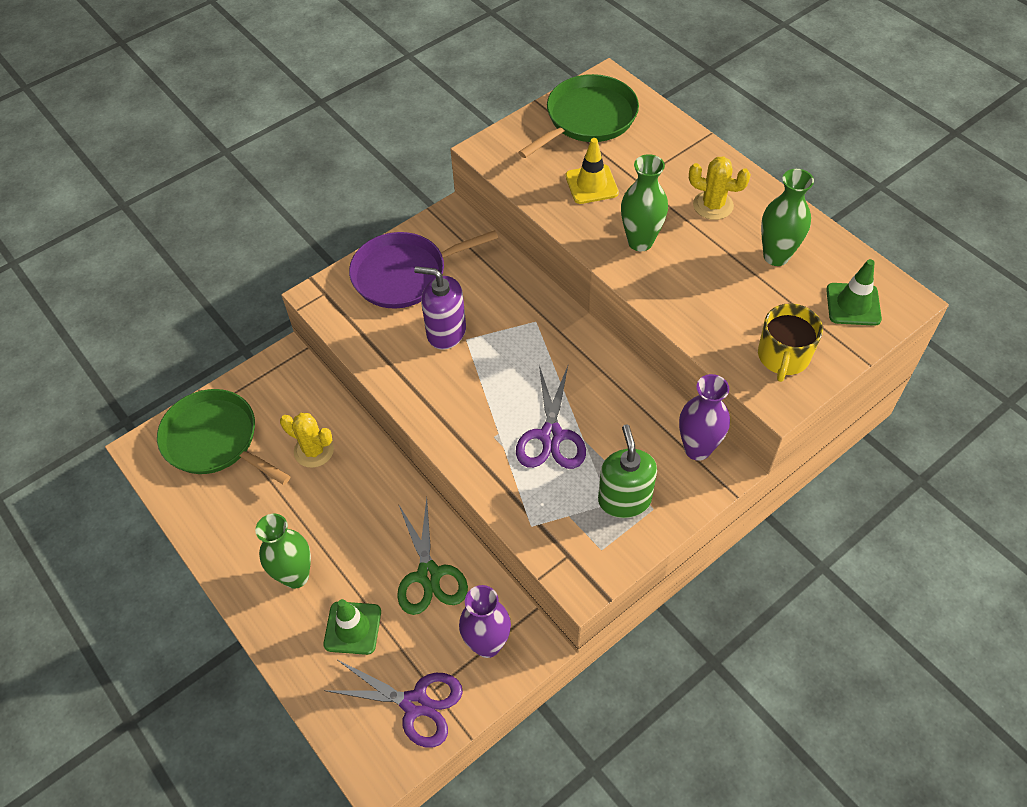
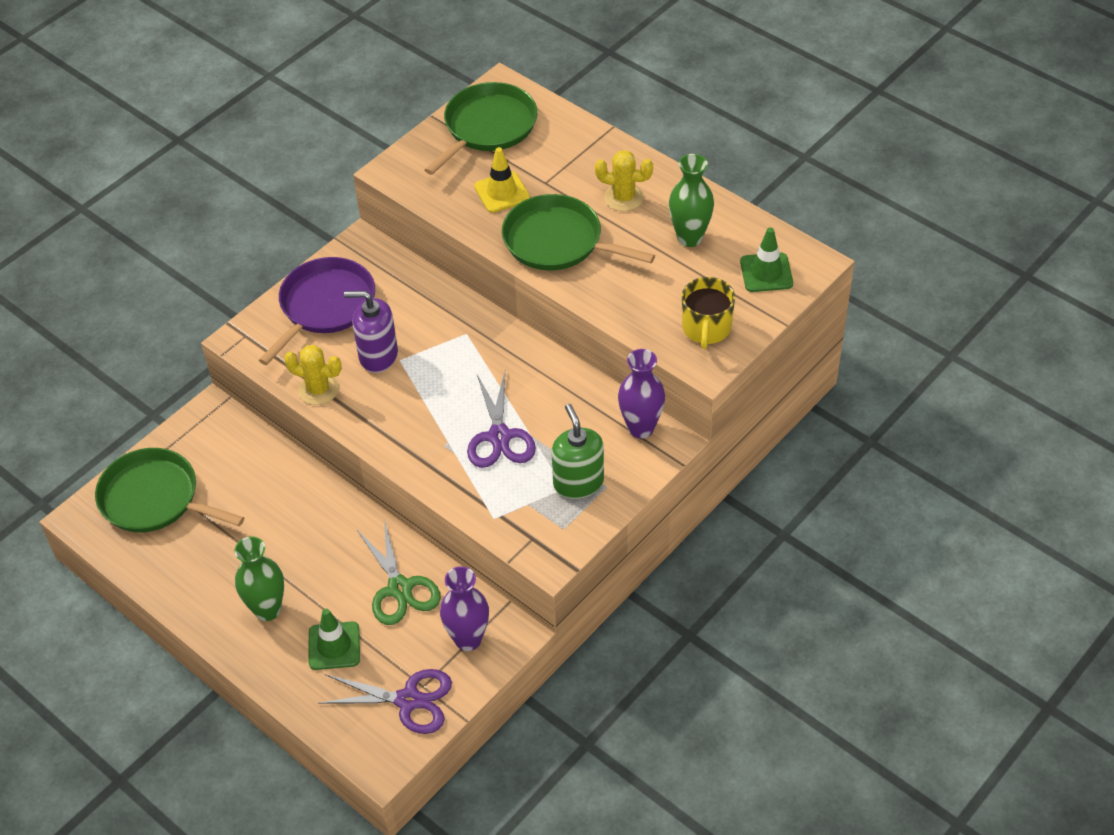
camera: 10 degrees left, 5 degrees down
yellow cactus [280,413,334,468] -> yellow cactus moved to [284,345,342,405]
purple pan [349,230,498,309] -> purple pan turned 150 degrees clockwise [259,257,375,365]
green vase [621,154,668,252] -> green pan [502,194,655,270]

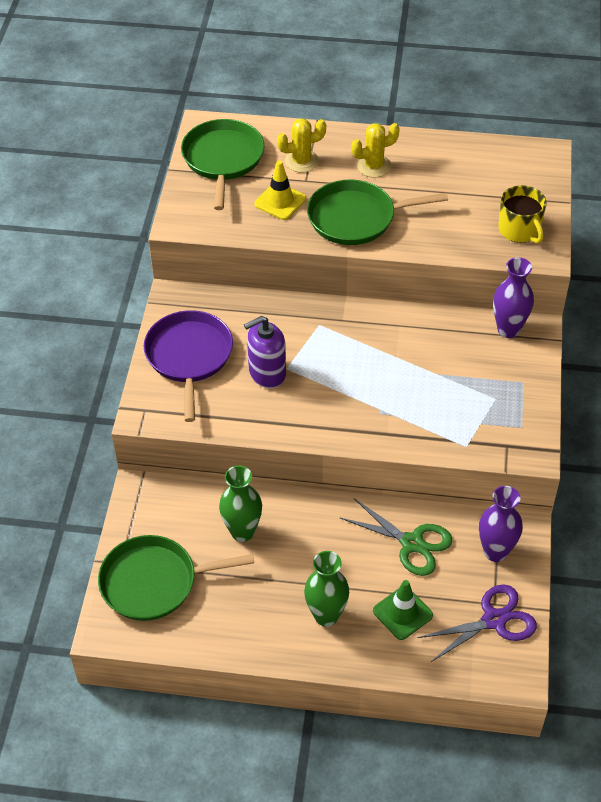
camera: 35 degrees left, 0 degrees up
yellow cactus [284,345,342,405] -> yellow cactus moved to [277,118,326,173]
purple scissors [467,372,536,468] -> none
green soap dispenser [551,404,604,499] -> none
green vase [669,154,714,247] -> green vase moved to [219,466,262,542]
green traffic cone [740,228,793,292] -> none

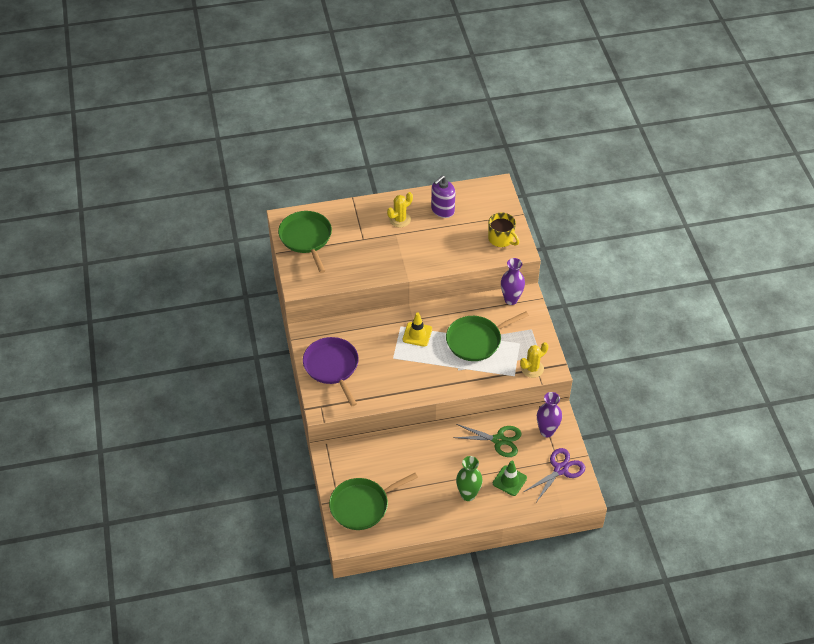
camera: 20 degrees left, 0 degrees up
green vase [219,466,262,542] -> none
purple soap dispenser [244,316,286,388] -> purple soap dispenser moved to [431,175,455,218]
yellow traffic cone [254,160,306,220] -> yellow traffic cone moved to [403,312,432,347]
yellow cactus [277,118,326,173] -> yellow cactus moved to [520,342,548,378]
green pan [307,179,448,245] -> green pan moved to [446,312,529,361]

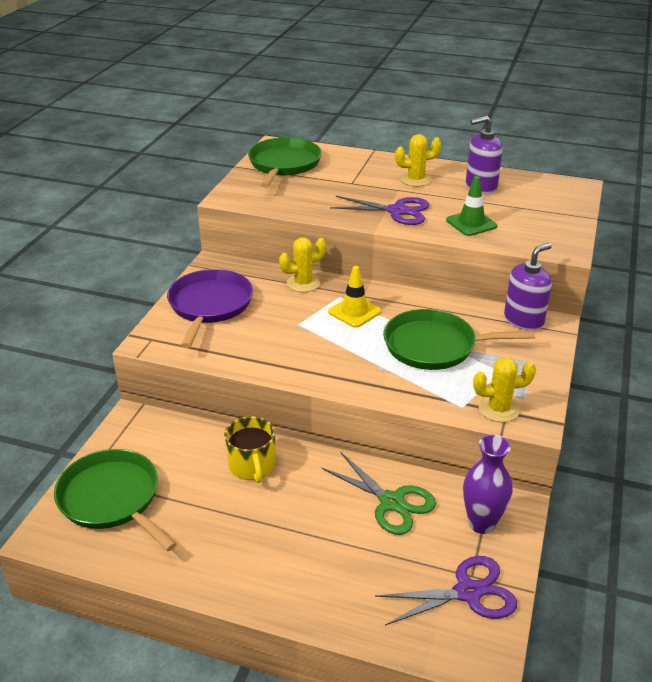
camera: 30 degrees right, 15 degrees down
green pan [329,473,418,530] -> green pan turned 45 degrees clockwise [54,449,177,551]
green vase [456,456,483,501] -> none
yellow mug [488,213,520,247] -> yellow mug moved to [224,416,275,483]
green traffic cone [493,461,527,496] -> green traffic cone moved to [446,176,498,236]
purple vase [501,258,525,305] -> purple soap dispenser [504,243,552,331]
none -> yellow cactus [279,237,326,292]
none -> purple scissors [330,196,429,225]

